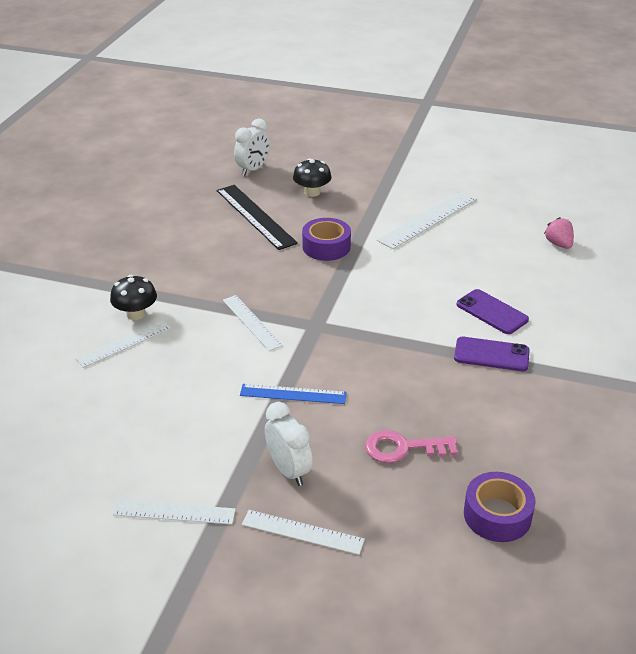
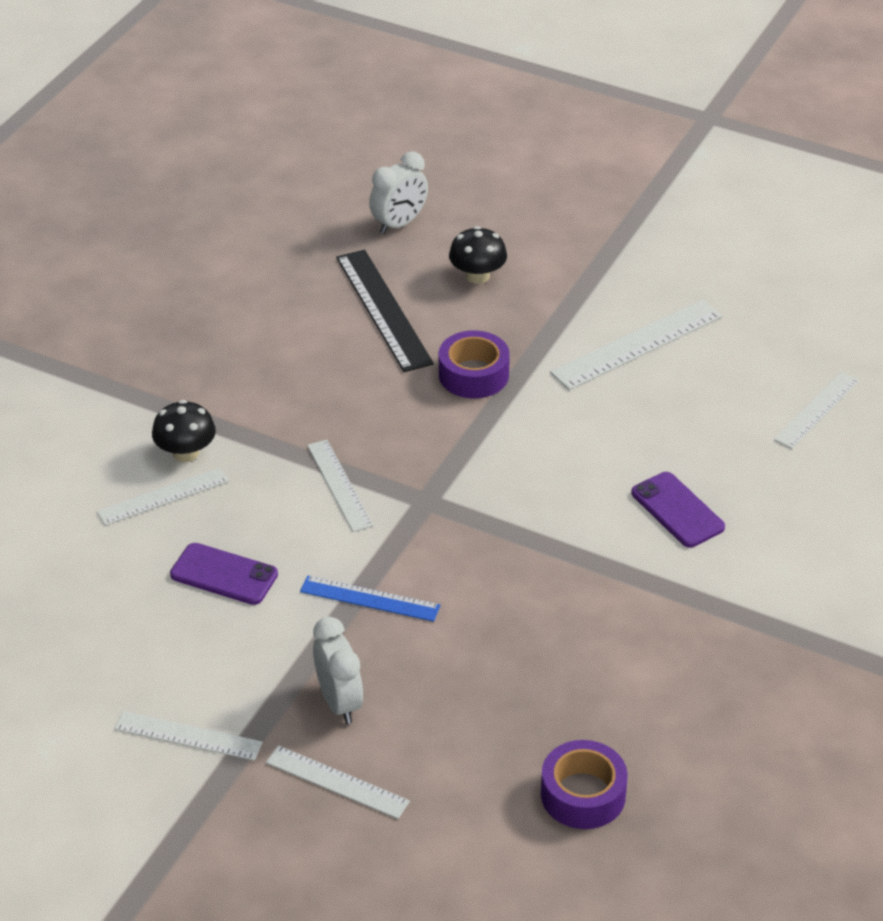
camera: 10 degrees right, 5 degrees up
pink key [365,430,458,463] -> none
purple phone [454,337,530,371] -> purple phone moved to [170,543,278,605]
pink strawberry [544,217,574,249] -> white ruler [774,372,859,449]

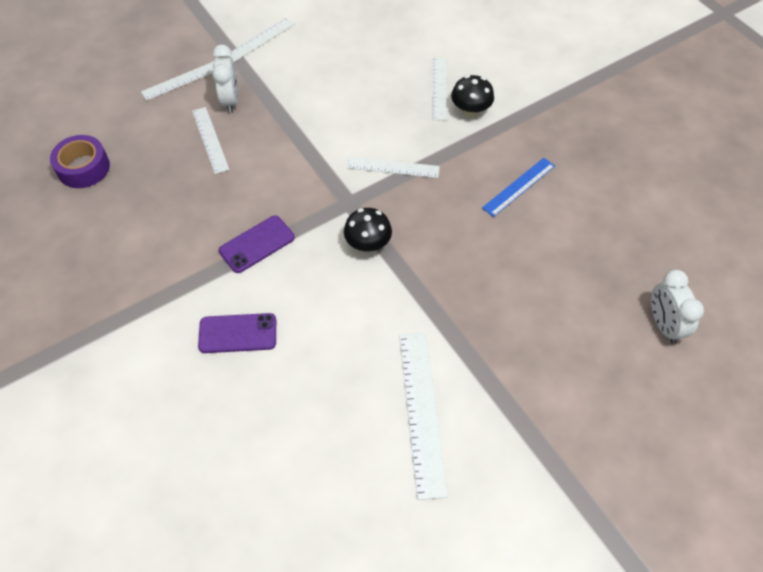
camera: 120 degrees right, 15 degrees up
purple phone [170,543,278,605] -> purple phone moved to [219,215,295,273]
blue ruler [300,575,441,622] -> blue ruler moved to [482,158,555,217]
white clock [313,617,363,724] -> white clock turned 105 degrees counterclockwise [212,45,239,113]
black ruler [336,250,434,372] -> none
purple tape [439,330,510,398] -> none
black mushroom [449,226,507,284] -> black mushroom moved to [344,208,392,252]
white ruler [774,372,859,449] -> white ruler moved to [192,107,230,174]

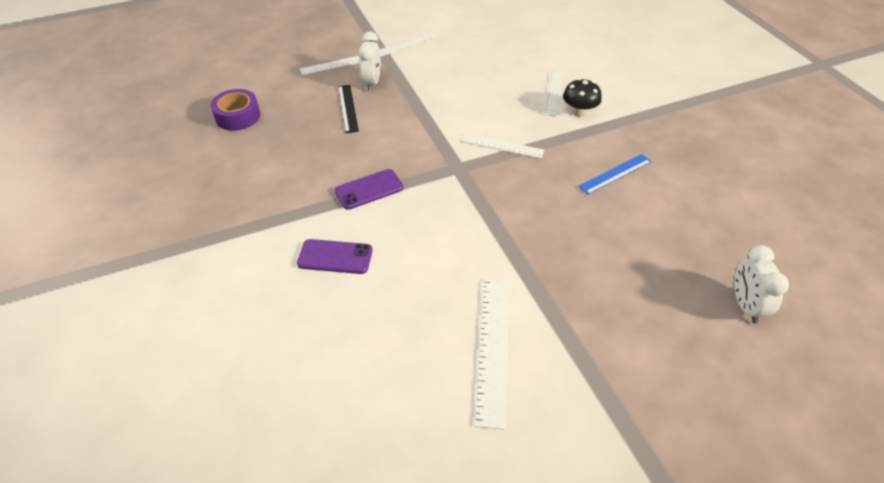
camera: 10 degrees right, 10 degrees down
white ruler [192,107,230,174] -> black ruler [338,85,359,133]
black mushroom [344,208,392,252] -> none

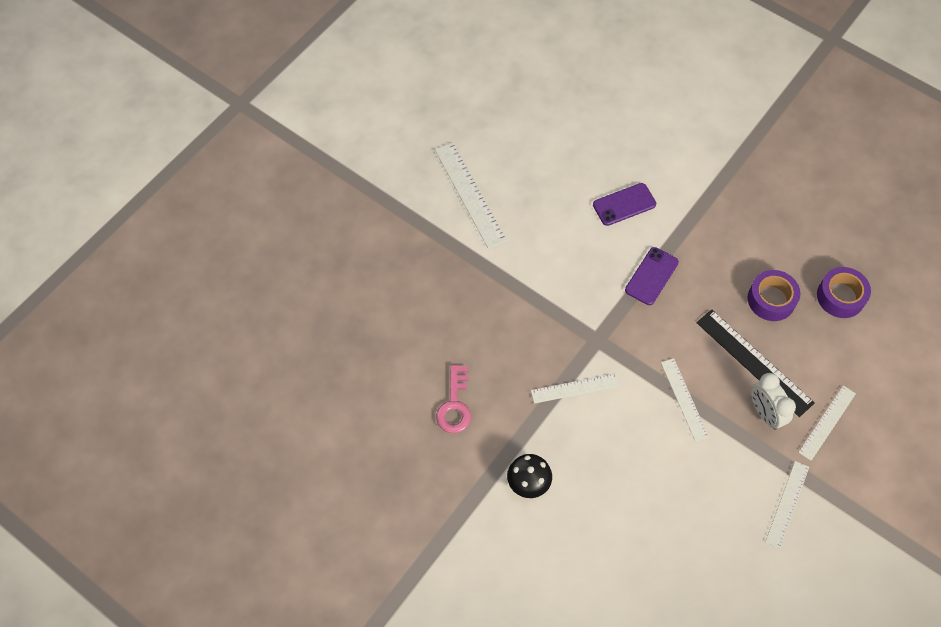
camera: 150 degrees right, 15 degrees up
black ruler [338,85,359,133] -> black ruler [697,309,815,417], size x1.57
white ruler [544,71,563,116] -> white ruler moved to [661,358,709,441]
blue ruler [578,154,652,195] -> pink key [436,365,471,433]
white clock [734,245,789,324] -> none
none -> purple tape [748,270,800,321]

